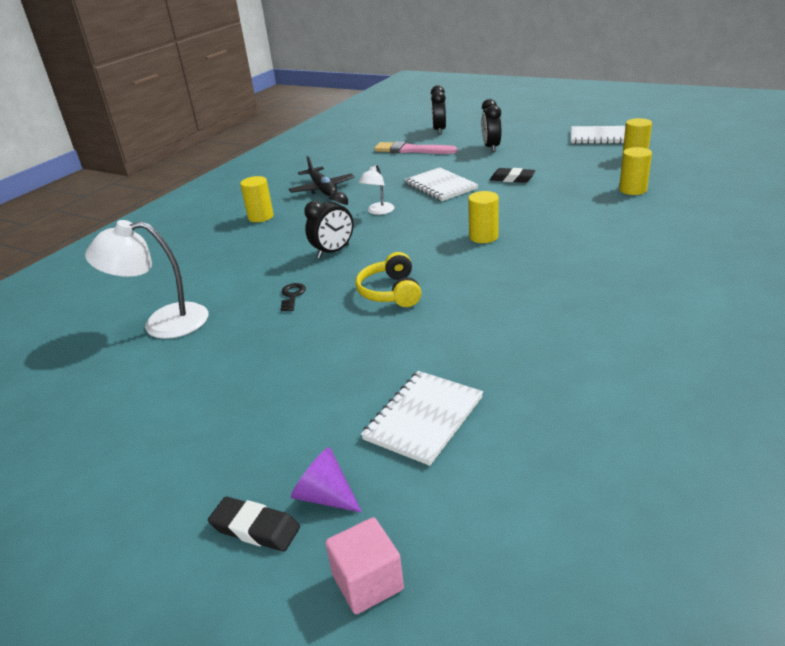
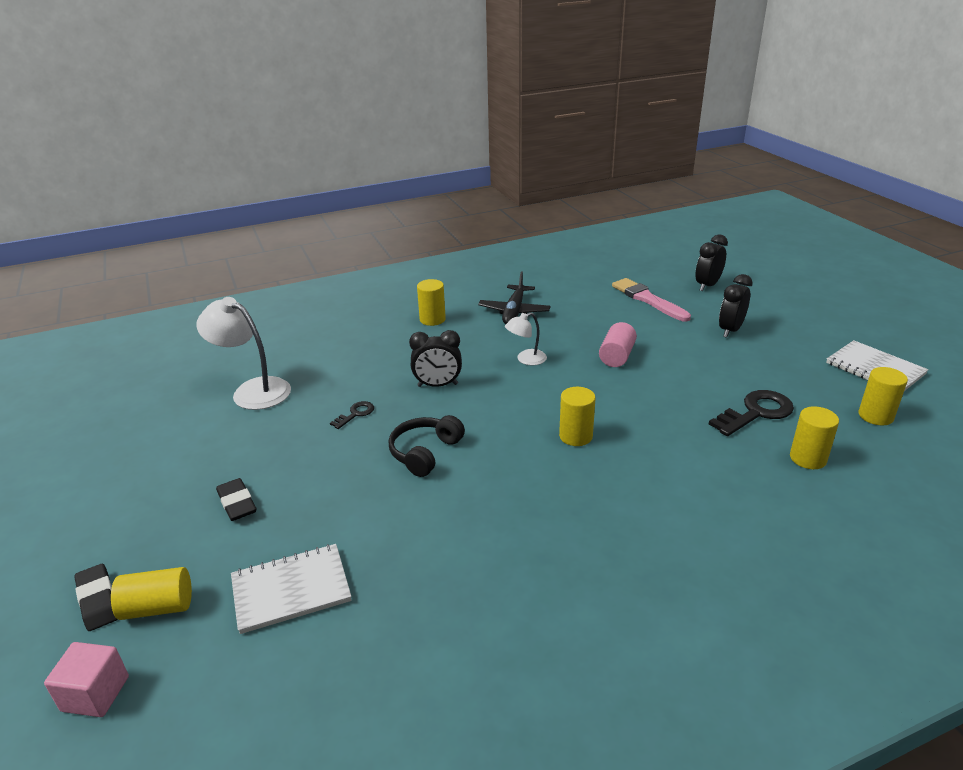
camera: 35 degrees right, 0 degrees up
purple cone [291,447,362,513] -> yellow cylinder [111,567,192,620]
yellow headphones [356,252,421,307] -> black headphones [389,415,465,477]
white notebook [404,167,478,201] -> pink cylinder [599,322,637,367]
black eraser [490,168,536,183] -> black eraser moved to [216,478,256,521]
none -> black key [709,390,794,436]

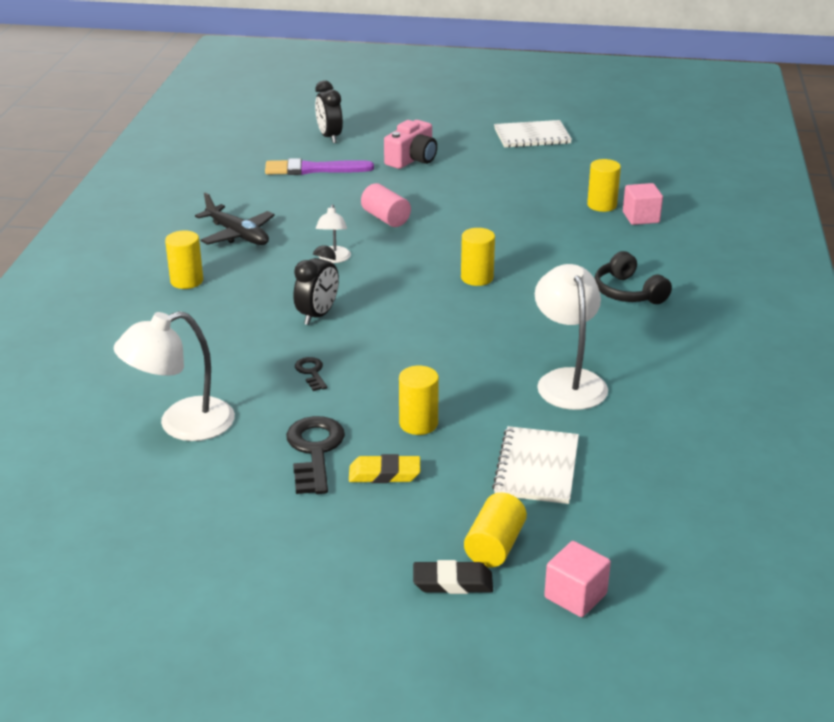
camera: 60 degrees left, 0 degrees up
black eraser [216,478,256,521] -> yellow eraser [349,454,420,483]
black headphones [389,415,465,477] -> black headphones moved to [595,251,672,304]
pink brush [612,278,691,322] -> purple brush [265,158,374,175]
black key [709,390,794,436] -> black key moved to [286,416,345,494]
black clock [719,274,753,338] -> pink camera [384,120,437,169]
yellow cylinder [859,367,908,426] -> yellow cylinder moved to [399,366,439,435]
none -> white lamp [535,264,608,410]
none -> pink cube [623,183,663,225]

